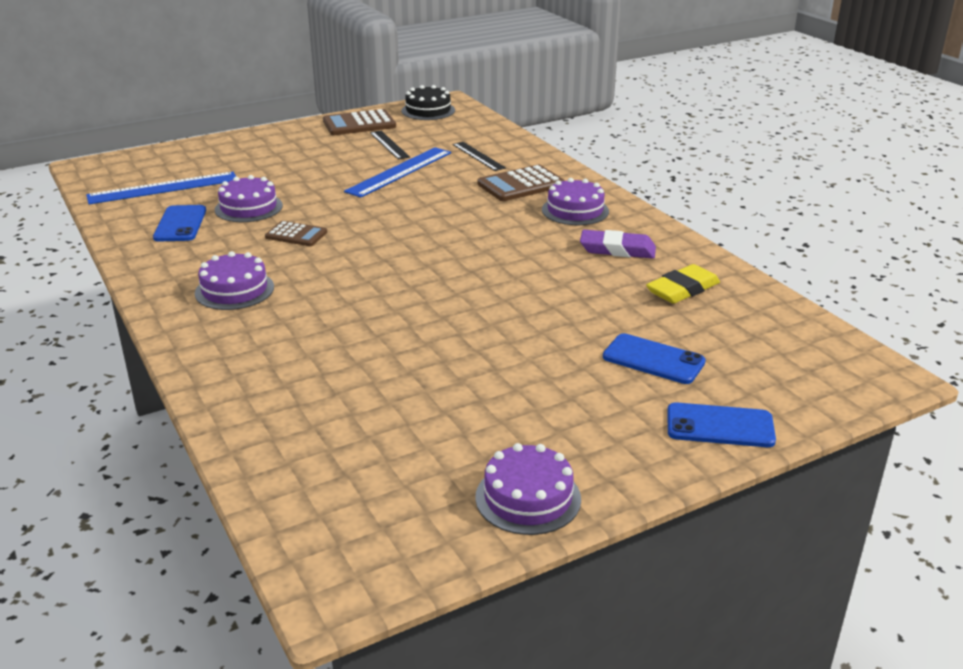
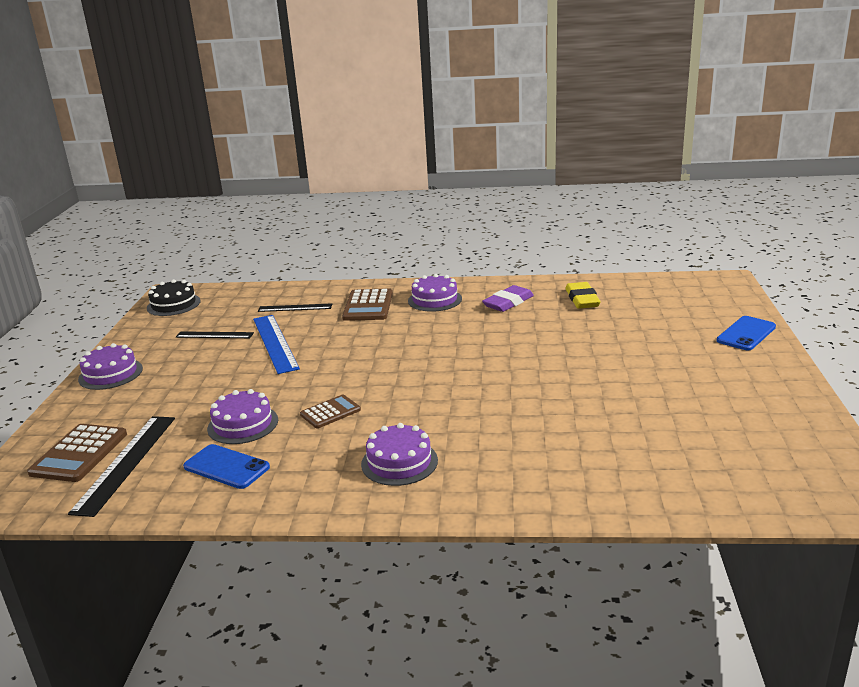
camera: 55 degrees left, 5 degrees down
blue ruler [86,172,236,204] -> black ruler [68,416,175,517]
brown calculator [323,109,396,135] -> brown calculator moved to [27,424,127,482]
purple cake [475,443,581,535] -> purple cake moved to [78,343,143,390]
blue phone [603,333,706,384] -> none

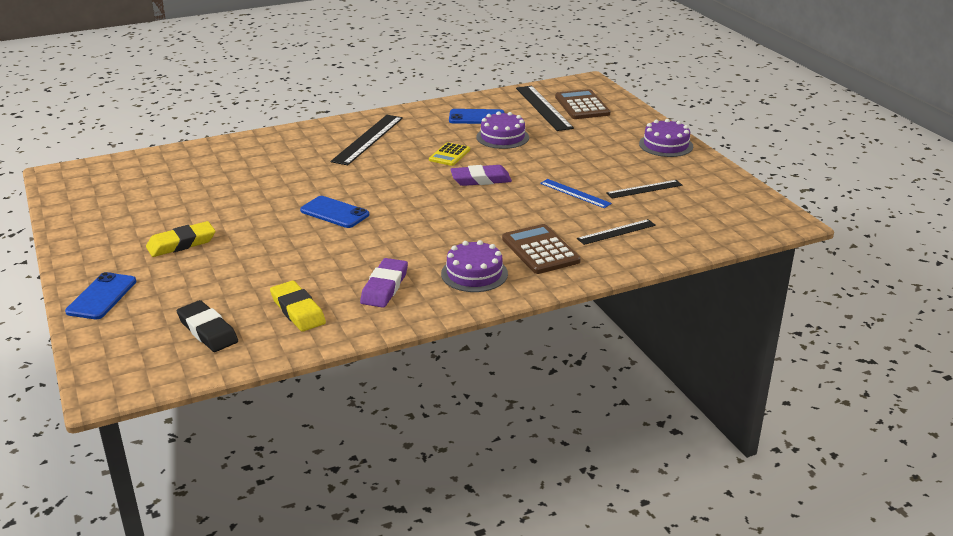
camera: 150 degrees right, 5 degrees up
black cake [147,279,201,316] -> none
blue ruler [253,315,300,374] -> blue ruler [540,179,612,208], size x0.60
brown calculator [300,395,361,428] -> yellow calculator [429,142,470,166]
purple cake [361,423,438,486] -> black ruler [331,115,403,165]
none -> yellow eraser [146,221,216,257]
none -> black eraser [177,300,238,352]
none -> blue phone [300,196,369,228]
none -> purple eraser [450,165,512,186]

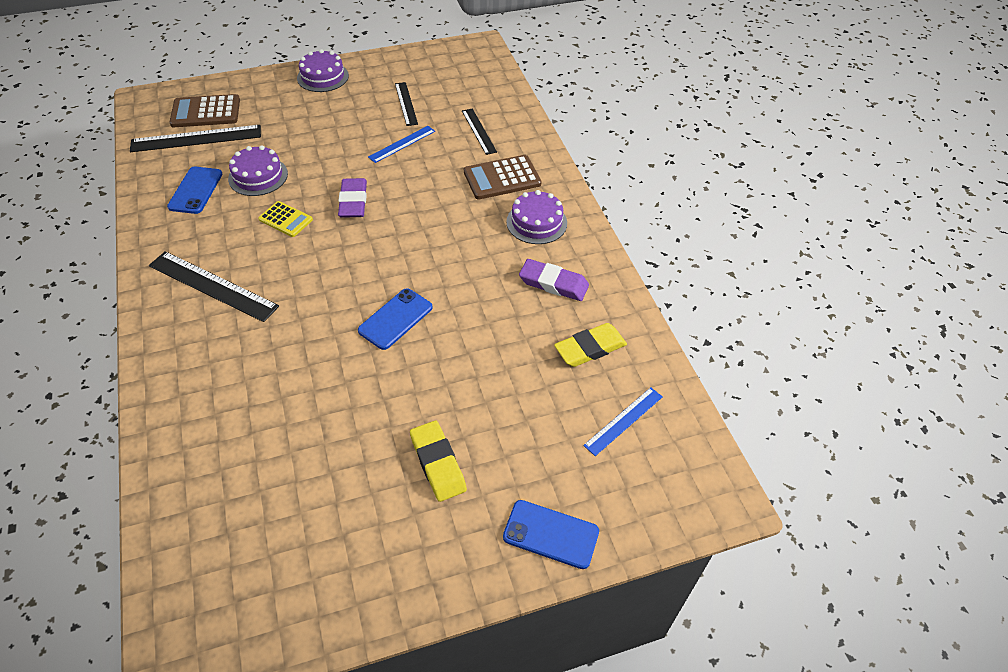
camera: 85 degrees left, 20 degrees up
black eraser [177,300,238,352] -> blue ruler [583,387,663,456]

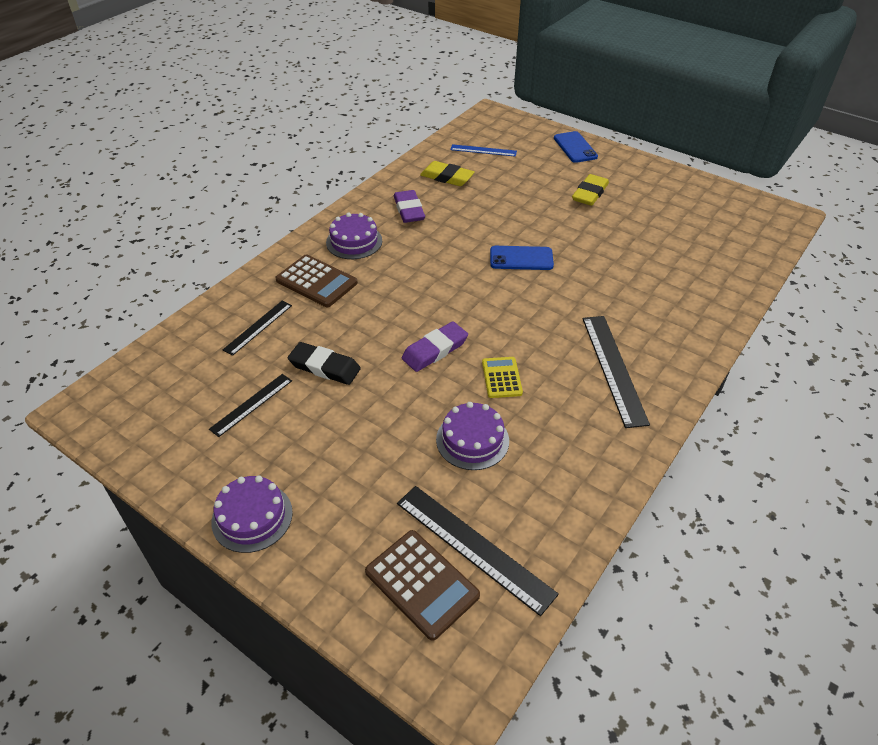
camera: 125 degrees left, 5 degrees down
blue phone [167,167,222,214] -> none
blue ruler [368,126,435,163] -> black eraser [288,342,361,385]

